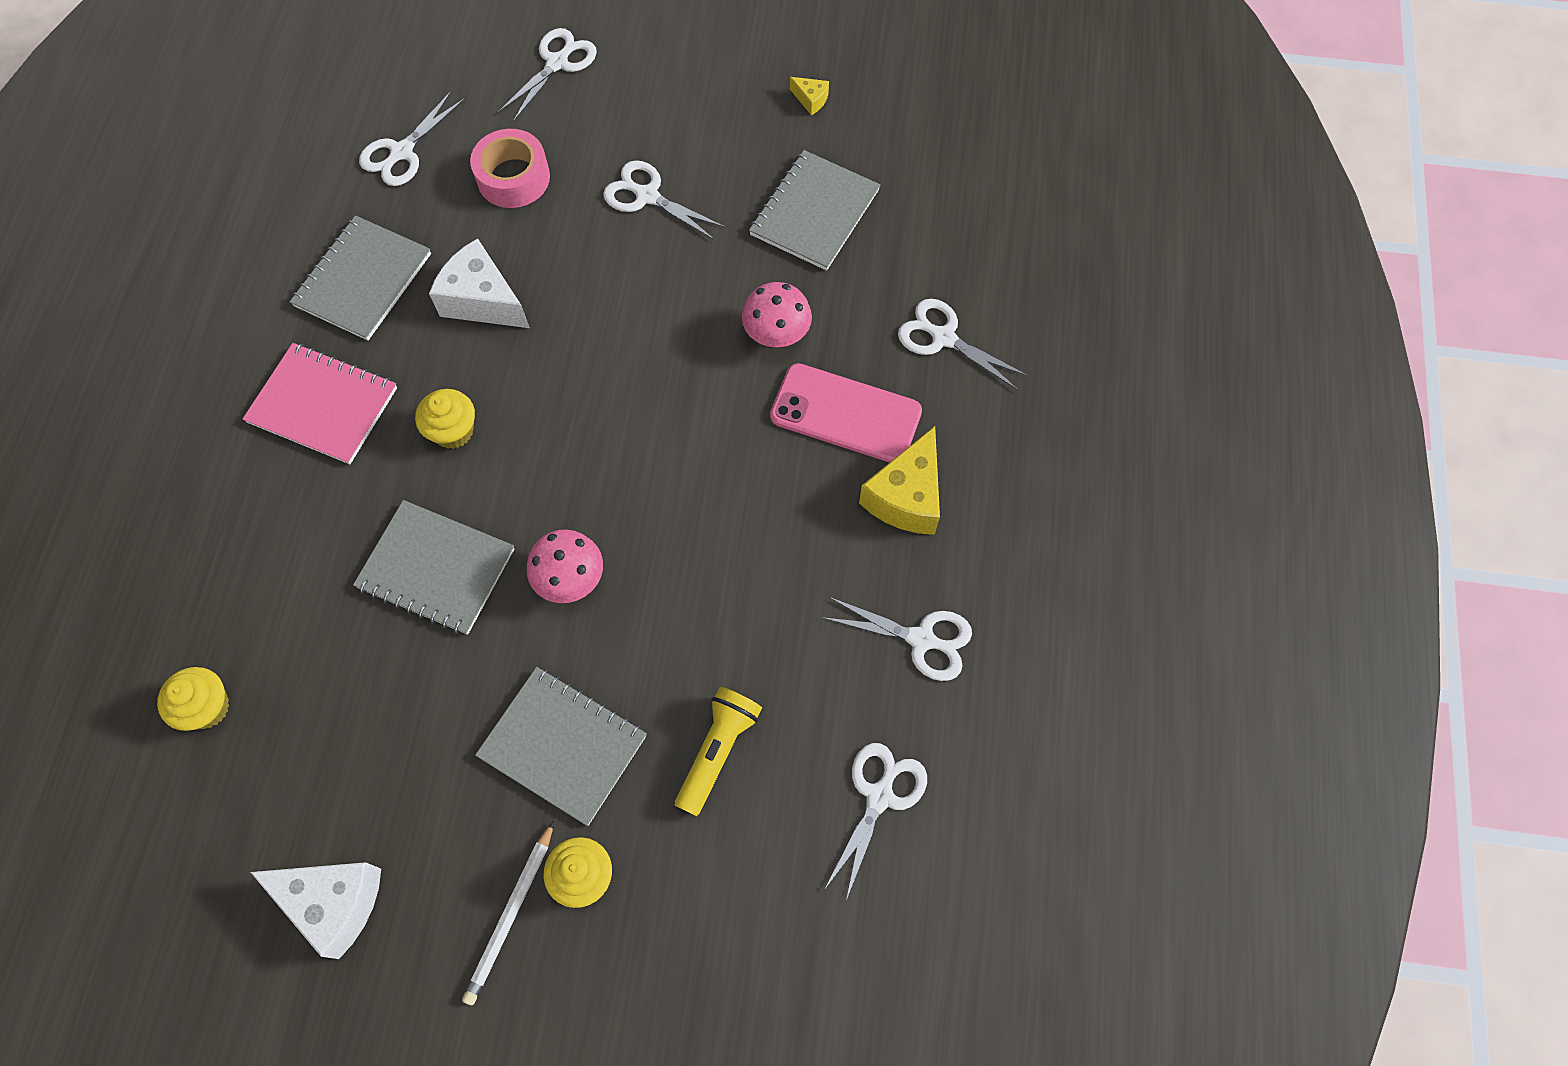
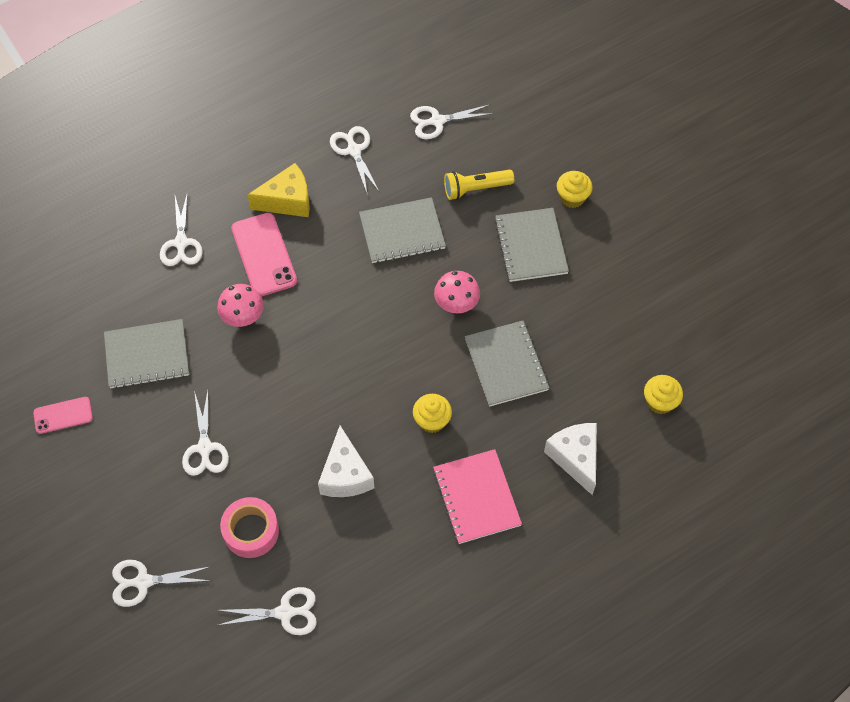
camera: 130 degrees left, 5 degrees down
white cheese [250,862,381,959] -> white cheese moved to [544,423,597,495]
grey notebook [289,215,431,340] -> grey notebook moved to [359,197,446,263]
white pencil [462,821,554,1005] -> none
yellow cheese [790,77,829,115] -> pink phone [33,397,93,434]

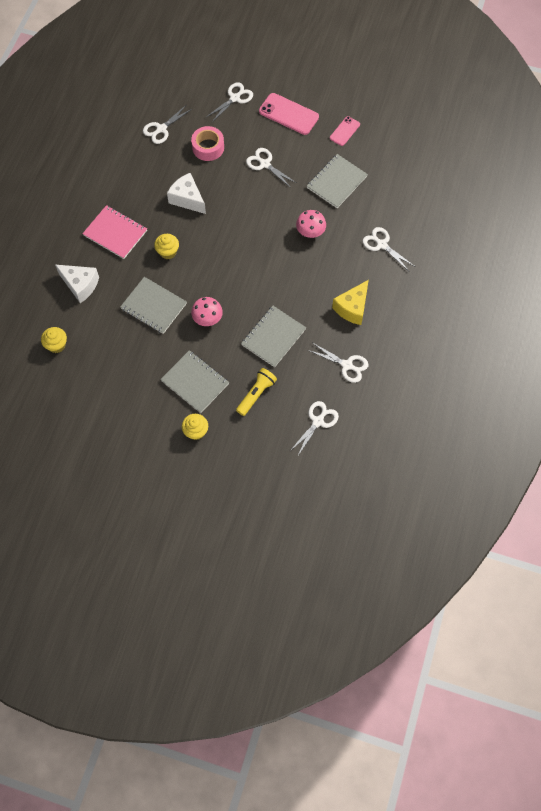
camera: 140 degrees right, 5 degrees up
pink phone [231,213,297,296] -> pink phone moved to [259,93,319,135]

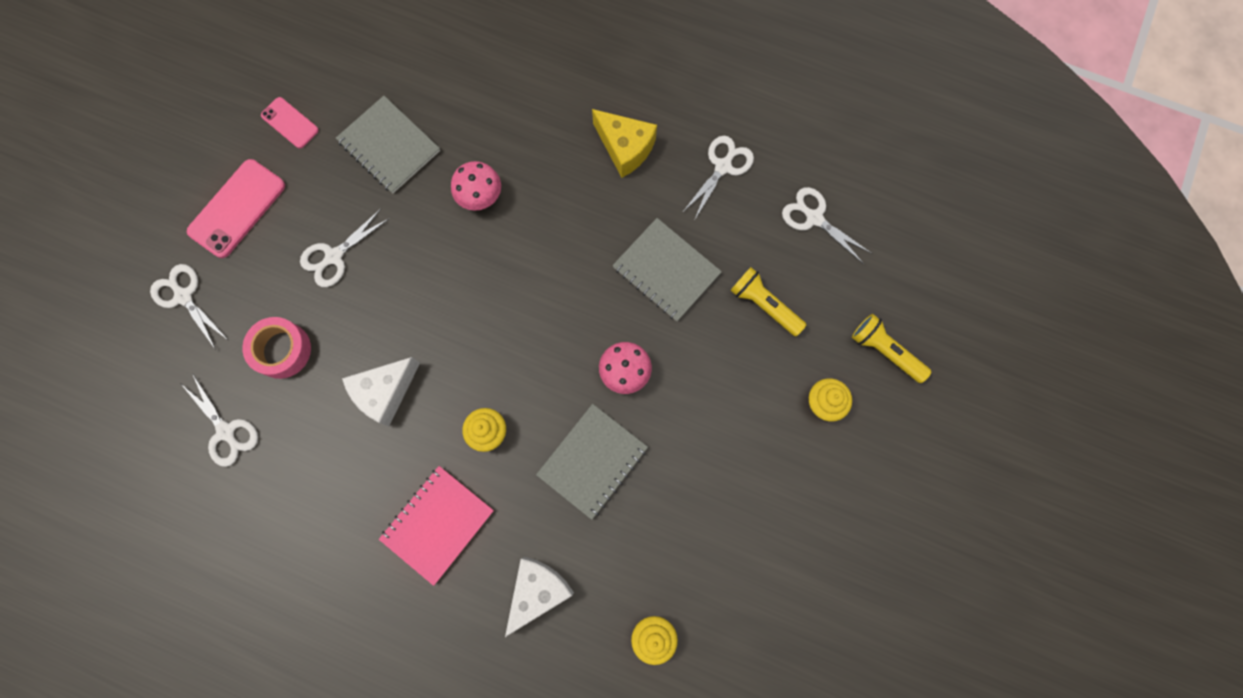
camera: 85 degrees left, 10 degrees up
grey notebook [160,350,229,413] -> none
white scissors [363,227,414,271] -> none
none -> yellow flashlight [852,314,931,383]

